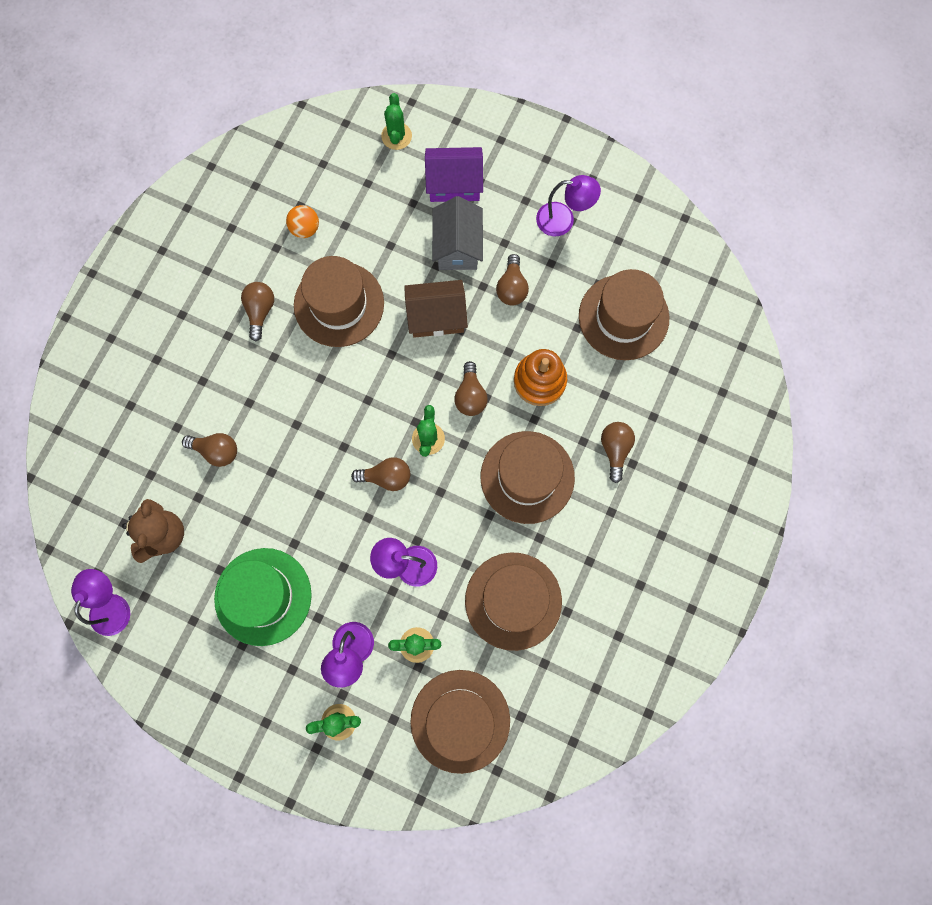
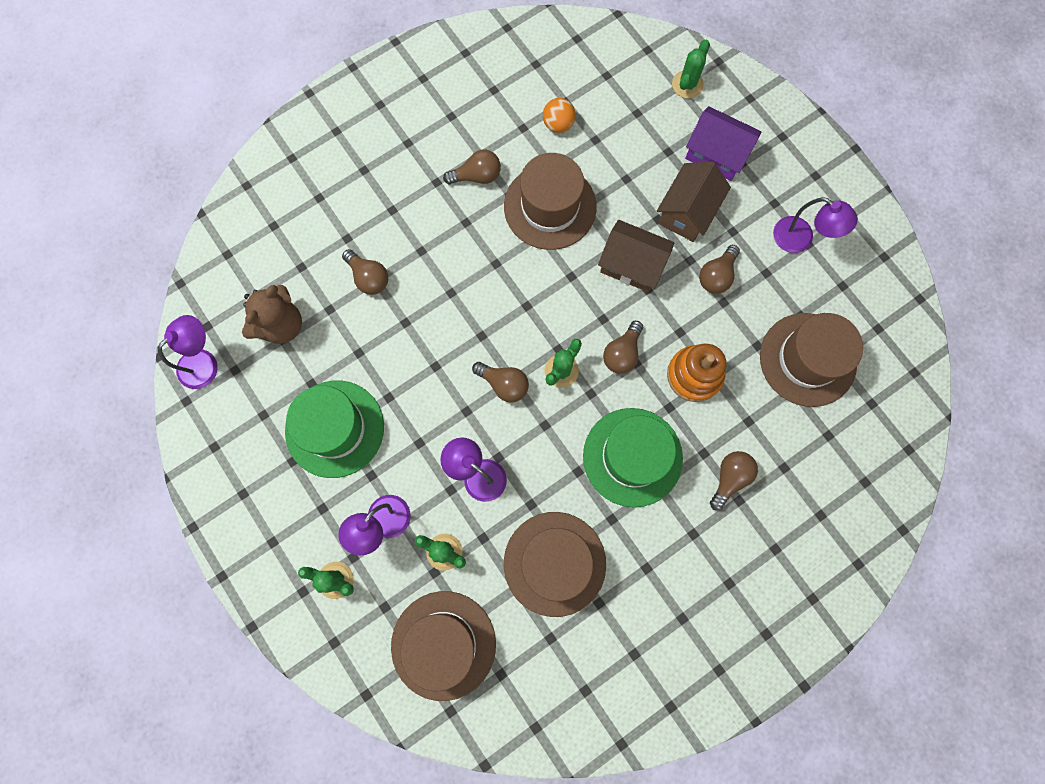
camera: 30 degrees right, 0 degrees up
brown light bulb [241,282,274,342] -> brown light bulb turned 45 degrees clockwise [443,149,501,184]
grey house [432,196,483,270] -> brown house [657,161,731,242]
brown hat [481,431,575,524] -> green hat [583,408,683,507]

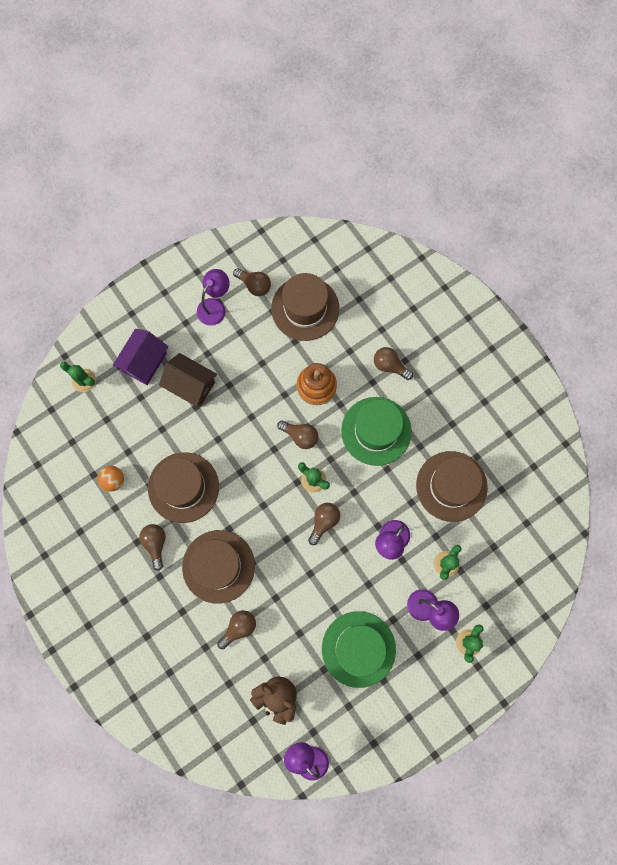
camera: 90 degrees left, 0 degrees up
brown hat [391,591,496,701] -> brown hat moved to [182,530,255,604]
brown house [598,220,675,292] -> none
brown light bulb [699,245,740,294] -> brown light bulb moved to [233,268,271,296]

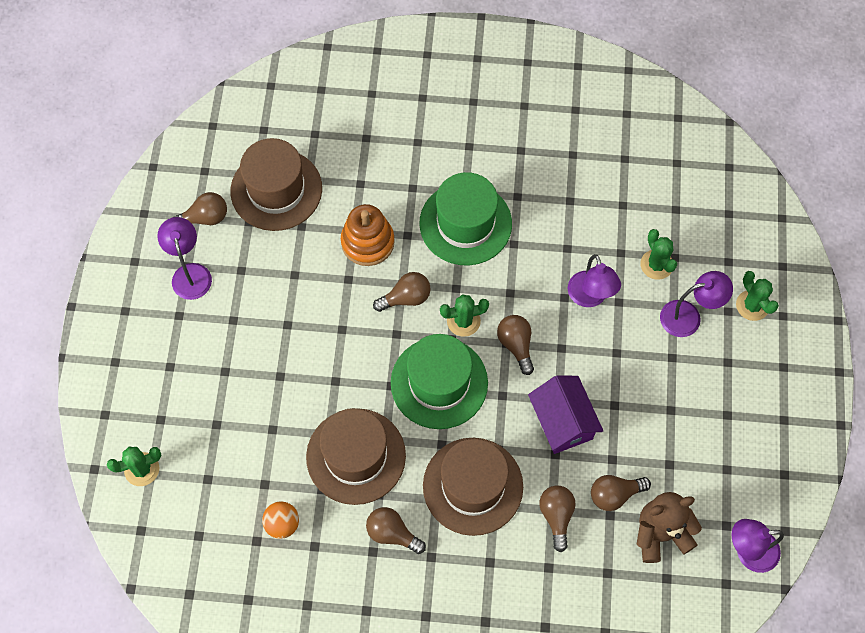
camera: 50 degrees left, 10 degrees down
purple house [113,329,168,385] -> purple house moved to [528,376,603,454]
brown house [159,353,217,407] -> none
green hat [322,611,396,688] -> green hat moved to [391,334,488,429]
brown light bulb [374,347,413,380] -> brown light bulb moved to [591,475,651,511]
brown hat [416,451,488,522] -> none

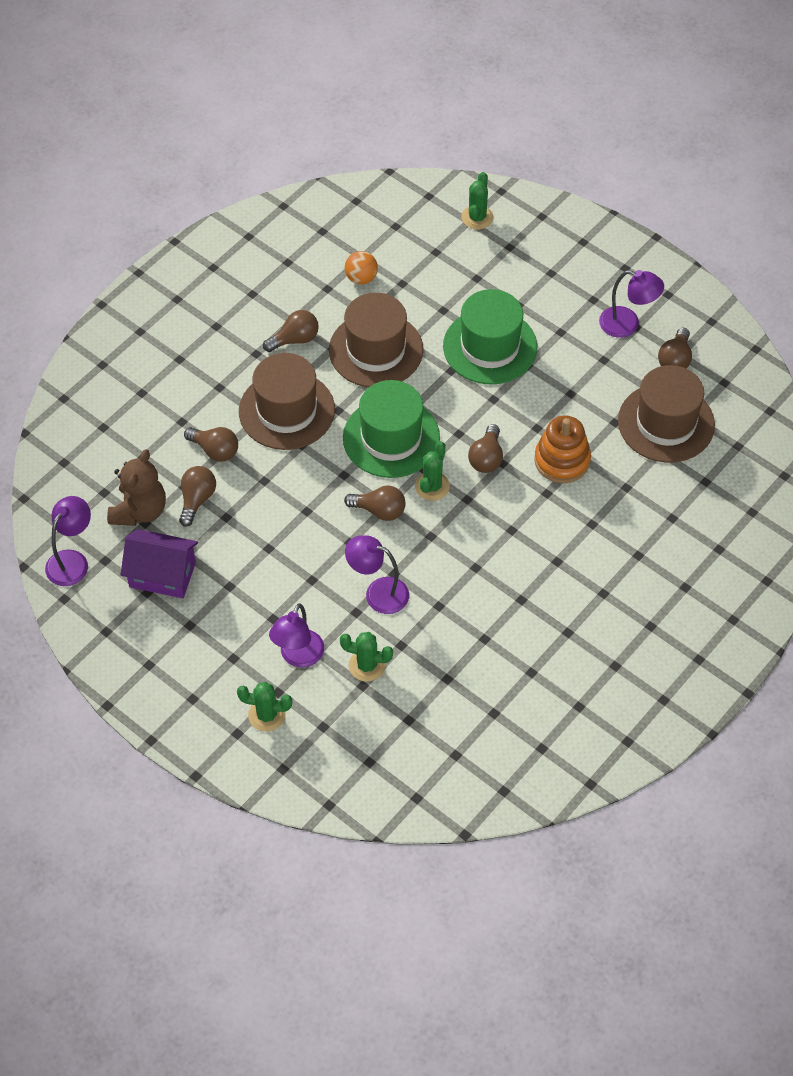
camera: 125 degrees right, 10 degrees down
green hat [419,172,512,265] -> green hat moved to [443,289,537,385]
purple house [528,376,603,454] -> purple house moved to [121,529,198,598]

